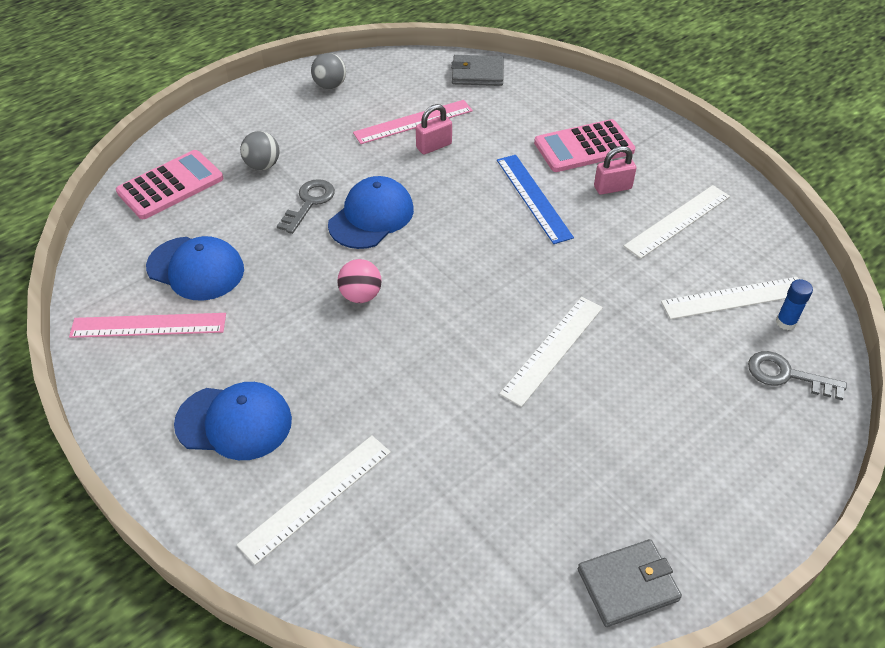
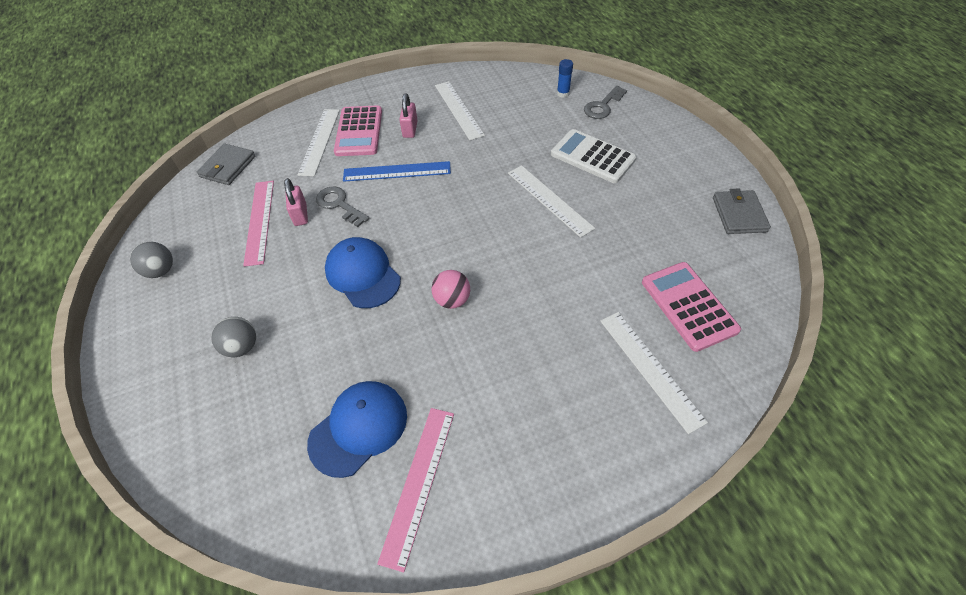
camera: 70 degrees left, 5 degrees up
pink calculator [116,150,223,219] -> pink calculator moved to [642,262,741,352]
blue cap [174,382,292,460] -> none
grey key [277,179,335,234] -> grey key moved to [316,187,370,227]
white ruler [661,277,799,319] -> white ruler moved to [298,109,340,176]
none -> white calculator [551,129,636,183]

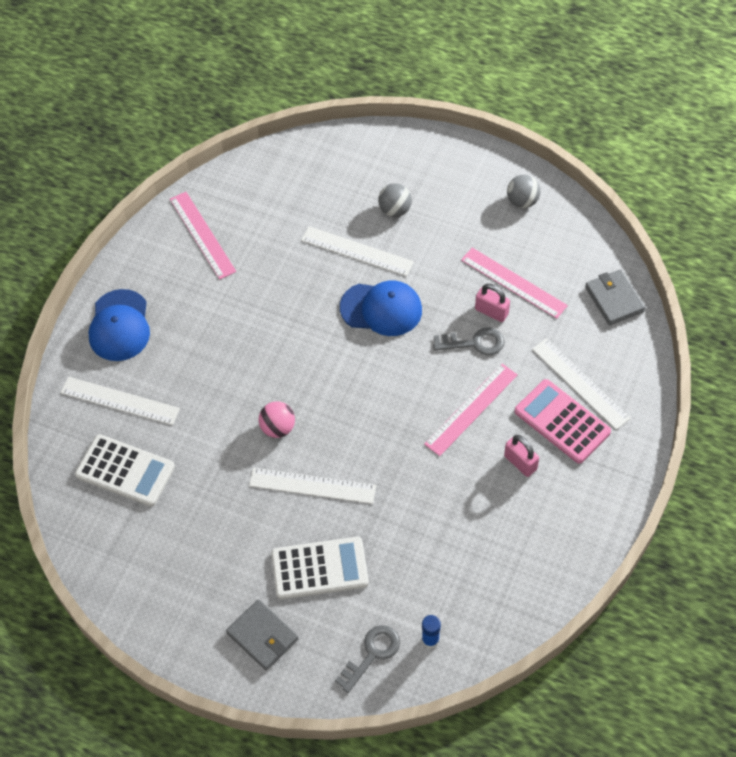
camera: 135 degrees right, 5 degrees up
blue cap [307,381,407,478] -> blue cap moved to [88,289,150,361]
blue ruler [343,161,451,182] -> pink ruler [424,364,518,456]
pink ball [432,270,470,309] -> pink ball moved to [258,401,295,438]
white ruler [435,81,485,141] -> white ruler moved to [301,226,414,276]
grey key [584,86,627,119] -> grey key turned 45 degrees clockwise [335,625,400,693]
pink calculator [642,262,741,352] -> white calculator [75,434,175,506]
grey wallet [713,189,771,234] -> grey wallet moved to [226,599,299,670]

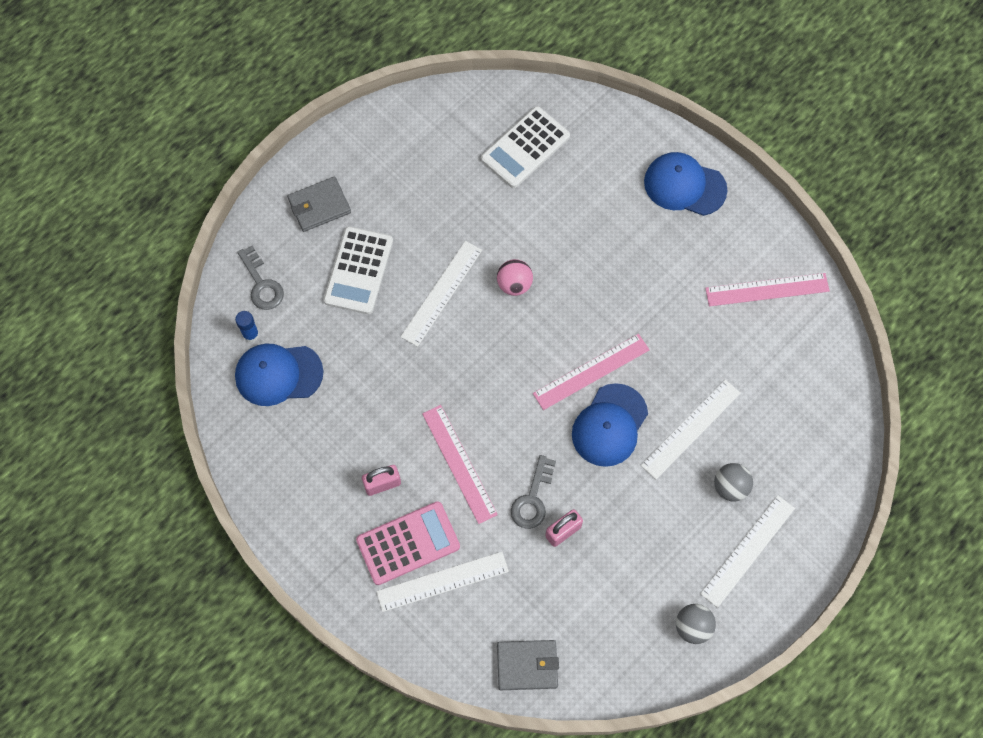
camera: 110 degrees right, 10 degrees up
white ruler [60,377,180,425] -> white ruler moved to [700,495,795,608]
pink ruler [461,248,568,319] -> pink ruler moved to [533,334,649,410]
none -> blue cap [235,344,323,406]

